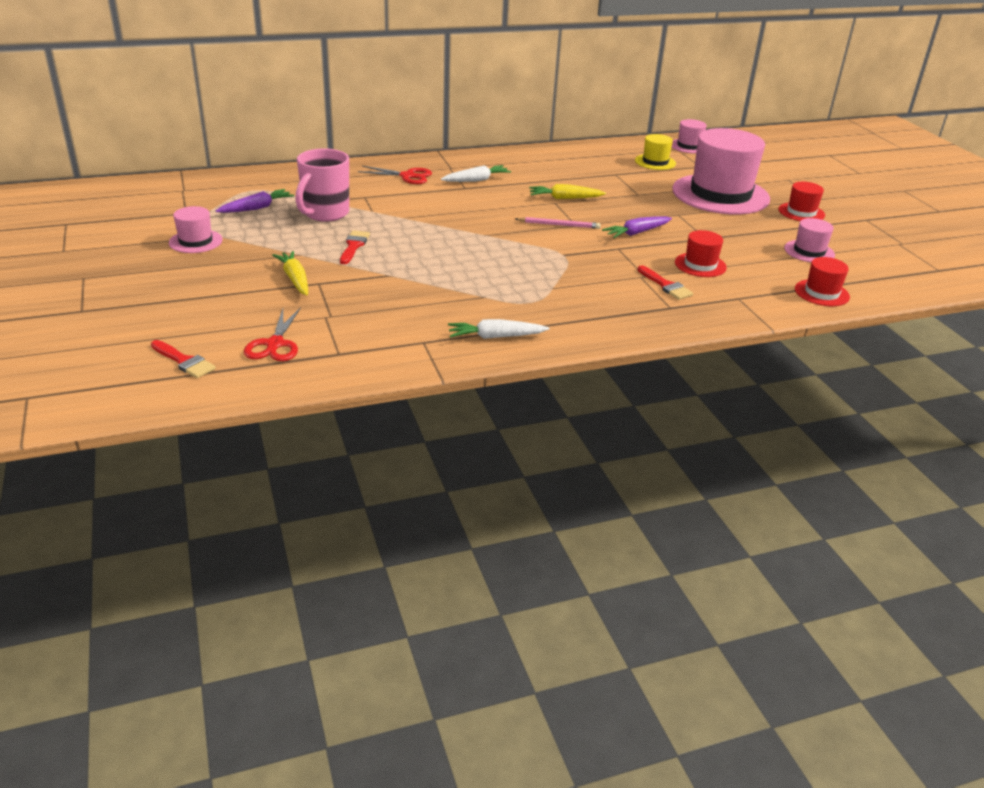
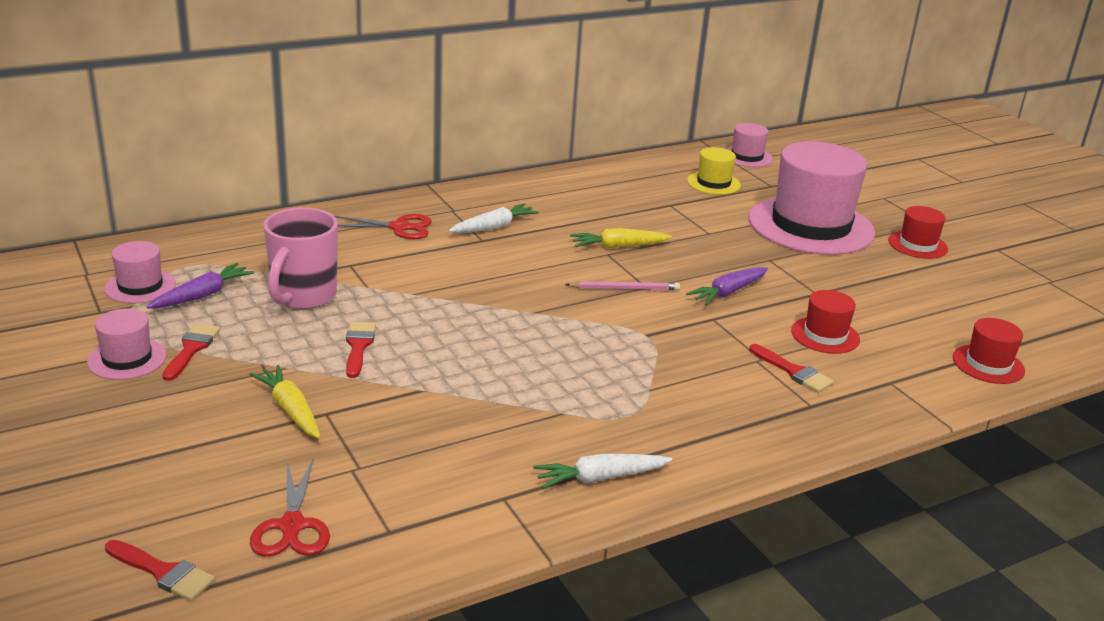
camera: 10 degrees left, 5 degrees down
pink hat [784,218,835,262] -> pink hat moved to [104,241,176,304]
none -> red brush [162,323,220,381]

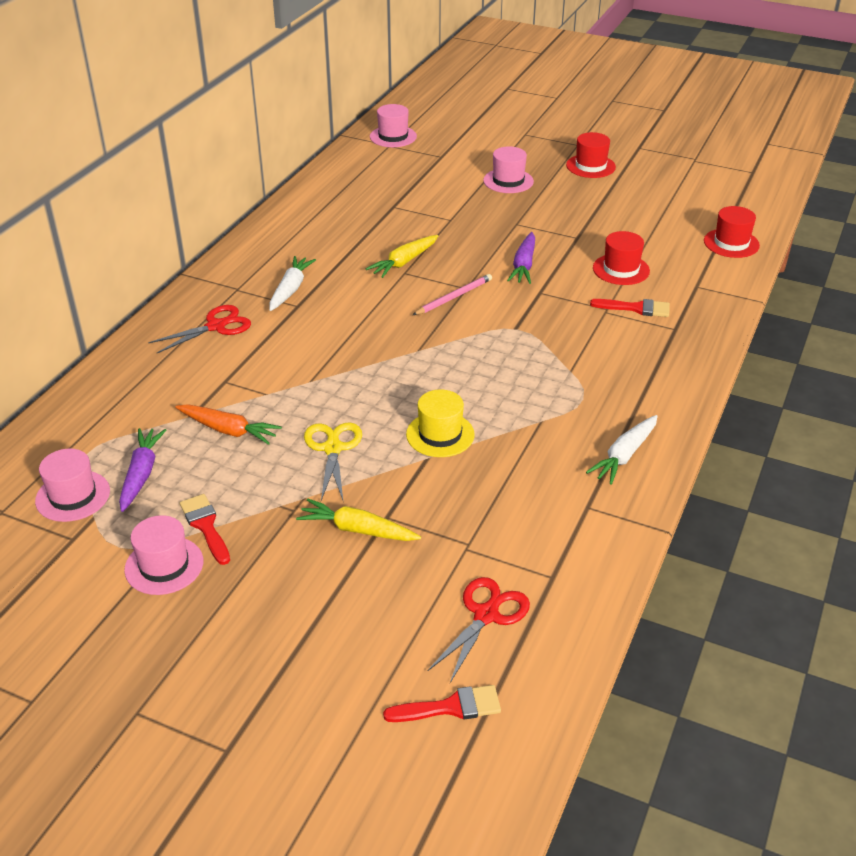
camera: 35 degrees left, 10 degrees up
red scissors [250,459,330,557] -> red scissors turned 105 degrees counterclockwise [427,577,530,683]
pink mug [263,207,338,309] -> orange carrot [175,404,282,445]
red brush [346,322,376,378] -> yellow scissors [304,422,362,501]
yellow hat [687,147,741,195] -> yellow hat moved to [406,390,475,457]
pink hat [749,141,875,255] -> pink hat [483,146,534,193], size x0.46

